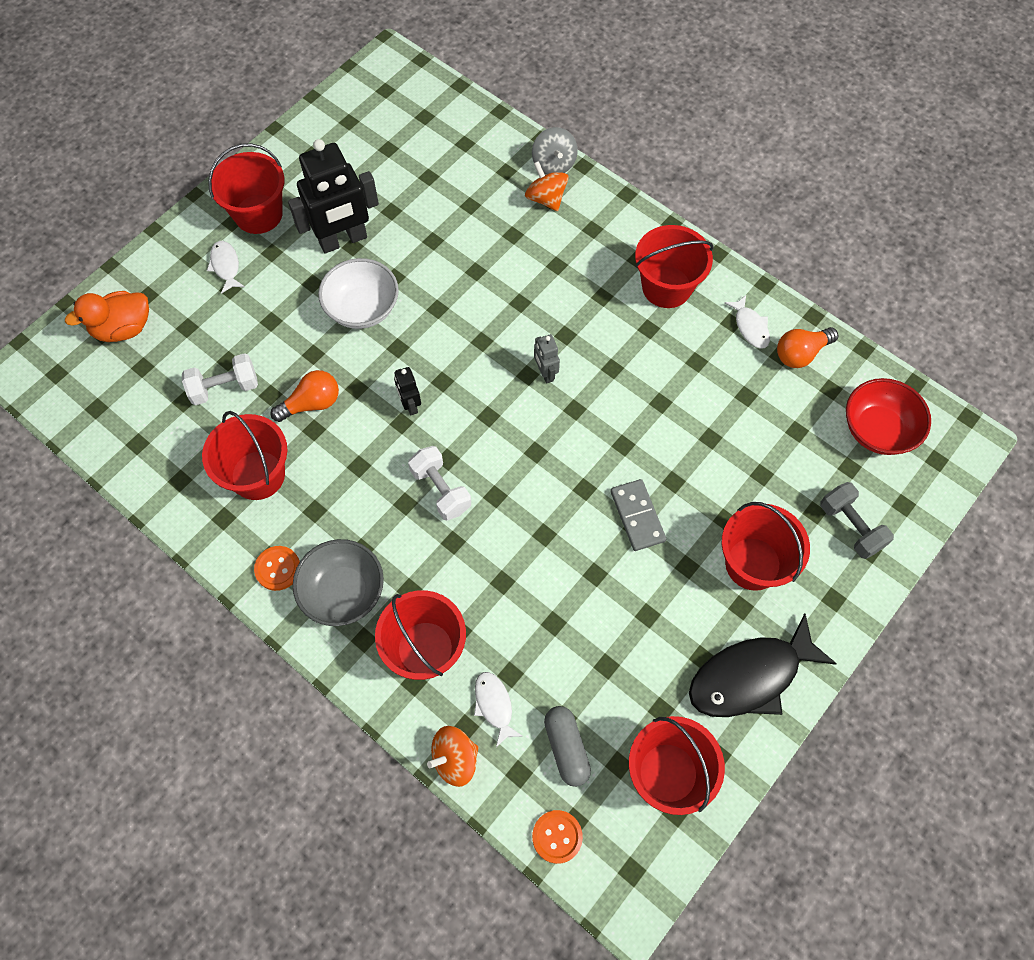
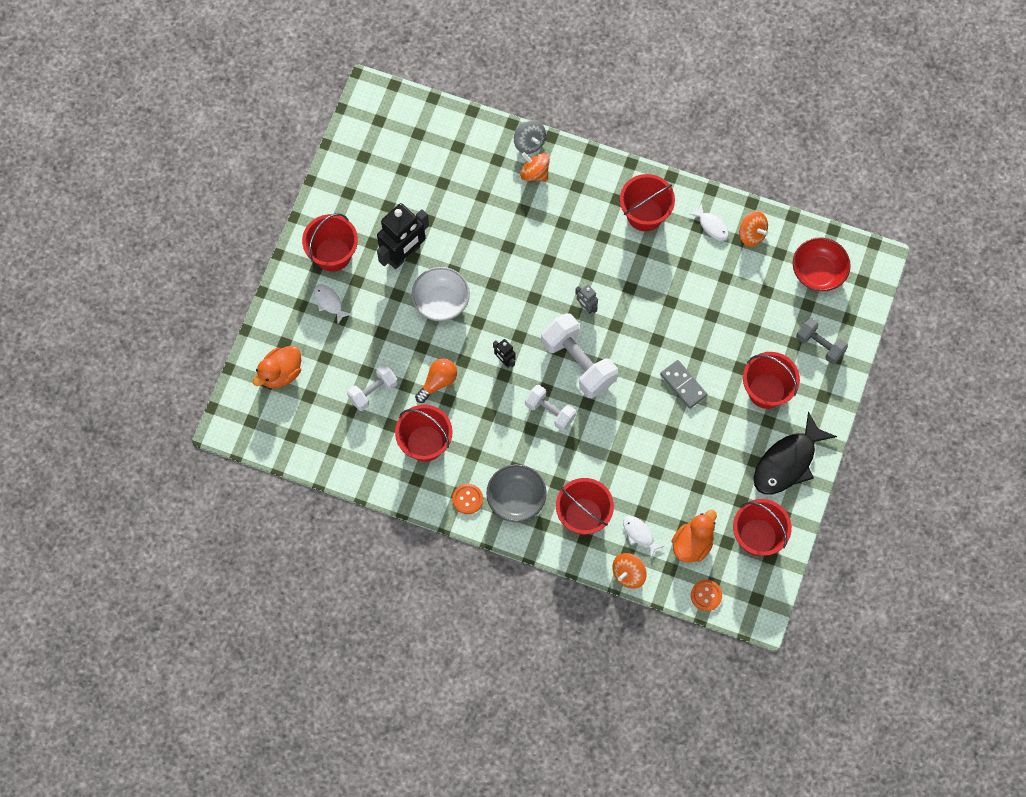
camera: 20 degrees left, 5 degrees up
grey capsule [544,706,591,787] -> orange duck [672,510,717,563]
orange light bulb [777,327,838,368] -> orange spinning top [739,211,768,247]
none -> white dumbbell [541,313,618,398]

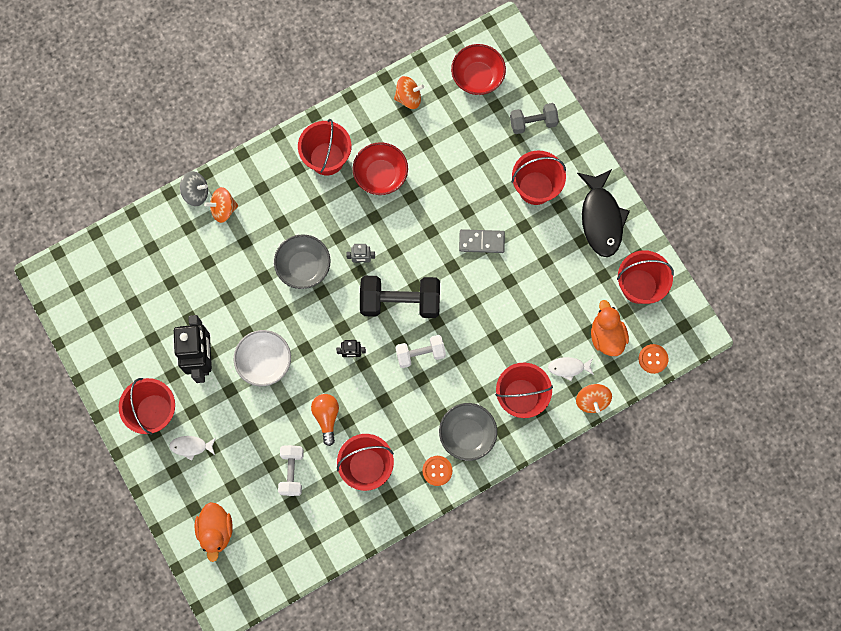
camera: 50 degrees left, 5 degrees up
white dumbbell [541,313,618,398] -> black dumbbell [360,276,440,318]
white fish [690,203,729,241] -> none
none -> grey bowl [274,235,330,289]
none -> red bowl [353,142,408,195]

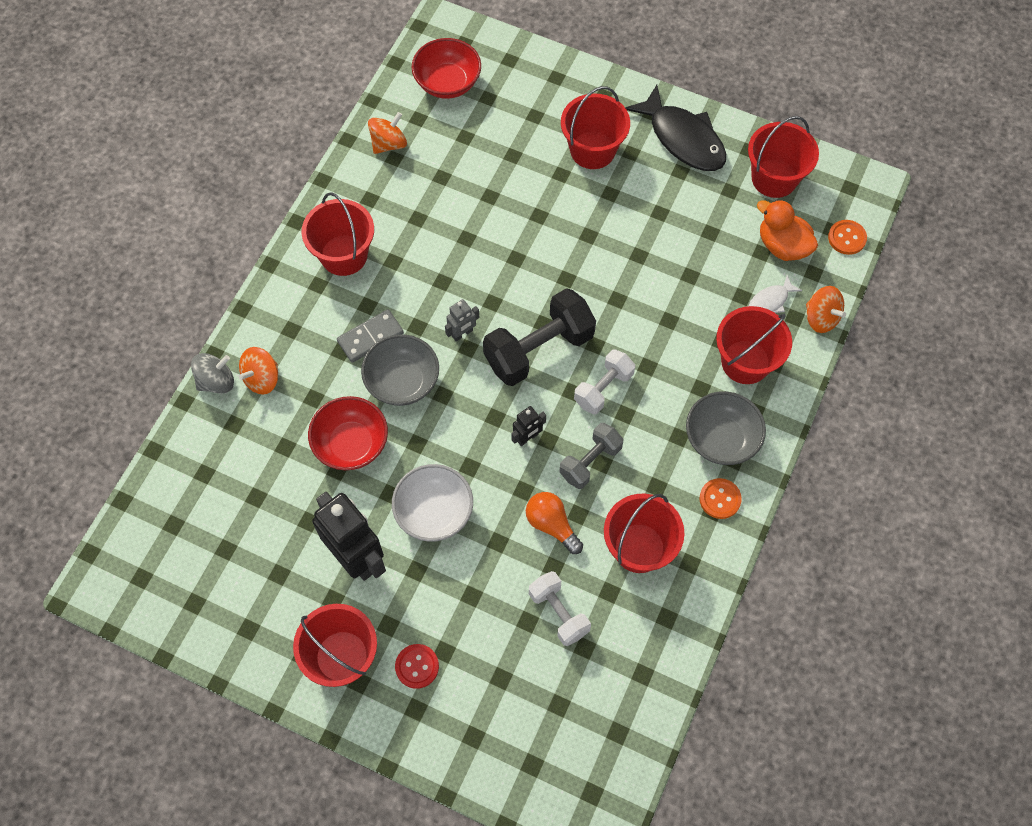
camera: 35 degrees left, 10 degrees down
white fish [169,436,216,461] -> red button [395,644,439,689]
orange duck [195,502,233,562] -> none
red bowl [353,142,408,195] -> red bowl moved to [308,396,388,470]
grey domino [459,229,505,253] -> grey domino moved to [337,309,404,363]
grey dumbbell [510,103,559,134] -> grey dumbbell moved to [559,423,623,489]

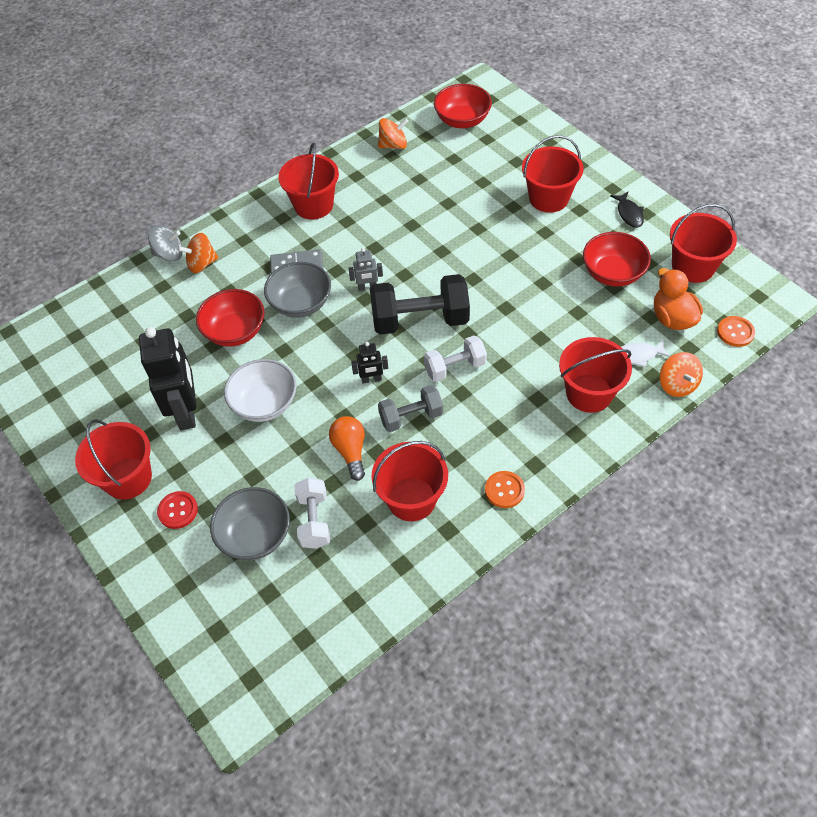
camera: 30 degrees right, 10 degrees down
black fish [625,85,726,171] -> black fish [610,192,644,228], size x0.49
grey bowl [686,391,766,465] -> grey bowl moved to [210,487,290,560]
none -> red bowl [583,232,651,287]

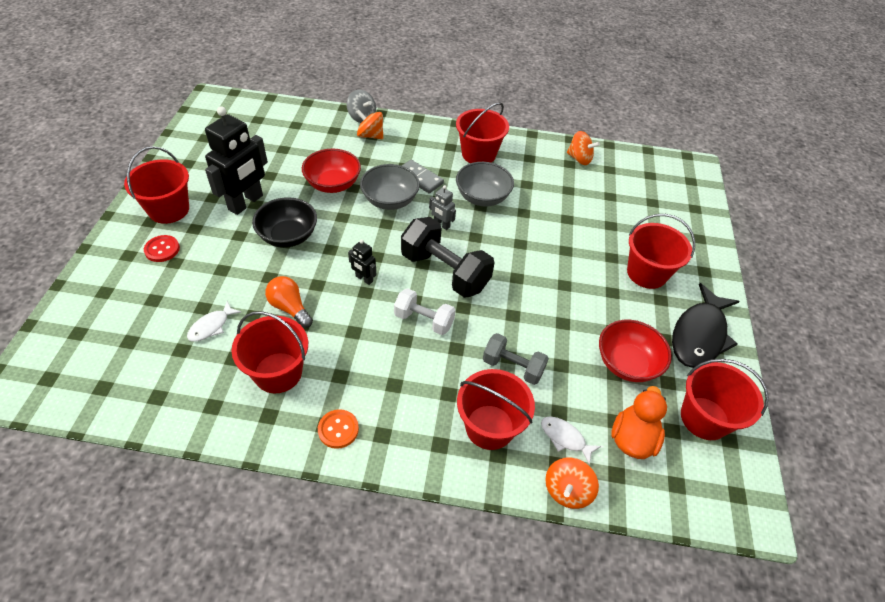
camera: 40 degrees right, 5 degrees down
grey bowl [210,487,290,560] -> grey bowl moved to [456,162,514,207]
white bowl [224,359,297,422] -> black bowl [252,197,317,248]
white dumbbell [294,478,330,549] -> white fish [187,301,241,342]
orange light bulb [329,416,365,481] -> orange light bulb turned 75 degrees counterclockwise [265,276,313,328]
grey dumbbell [378,385,443,432] -> grey dumbbell moved to [483,333,549,385]
red bowl [434,84,492,128] -> none
black fish [610,192,644,228] -> black fish [672,283,740,368], size x2.06
orange button [717,316,755,347] -> none

